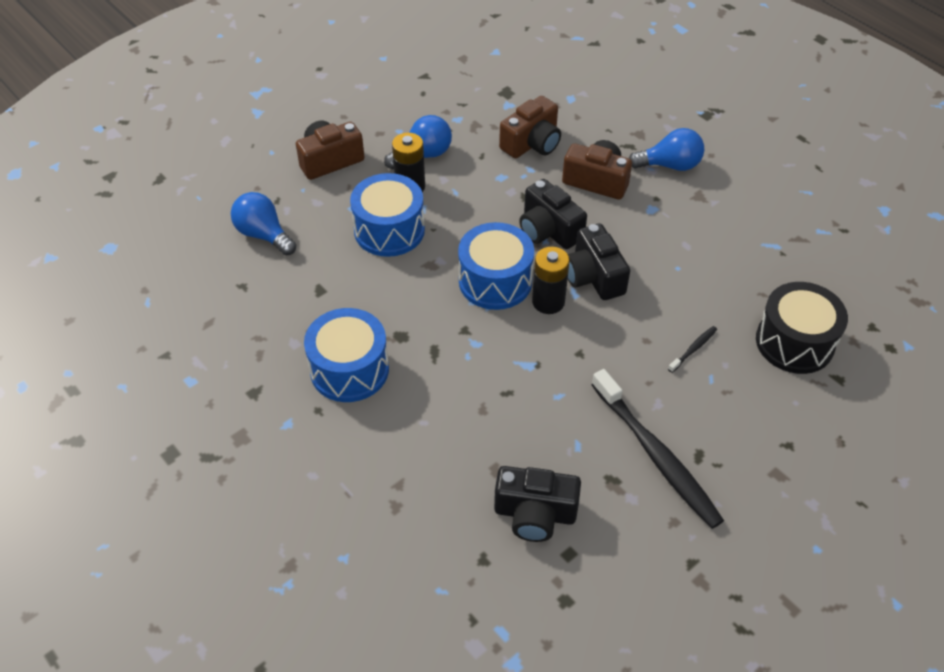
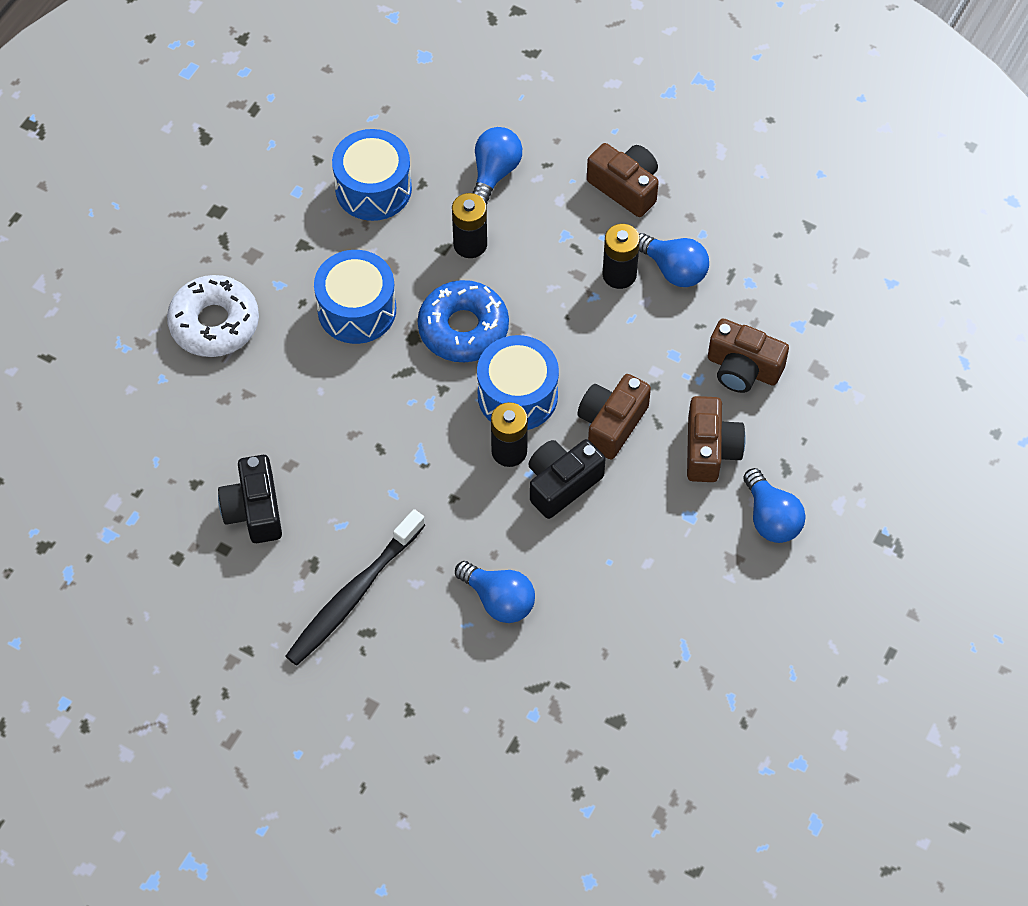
camera: 70 degrees right, 10 degrees up
blue drum [350,173,425,257] -> blue drum moved to [332,129,412,221]
black camera [519,179,587,249] -> brown camera [577,374,651,459]
black toothbrush [668,326,717,373] -> blue light bulb [455,561,535,623]
black drum [756,282,848,374] -> none
none -> white donut [167,275,259,357]
none -> blue donut [418,280,509,362]
none -> black battery [452,193,487,258]

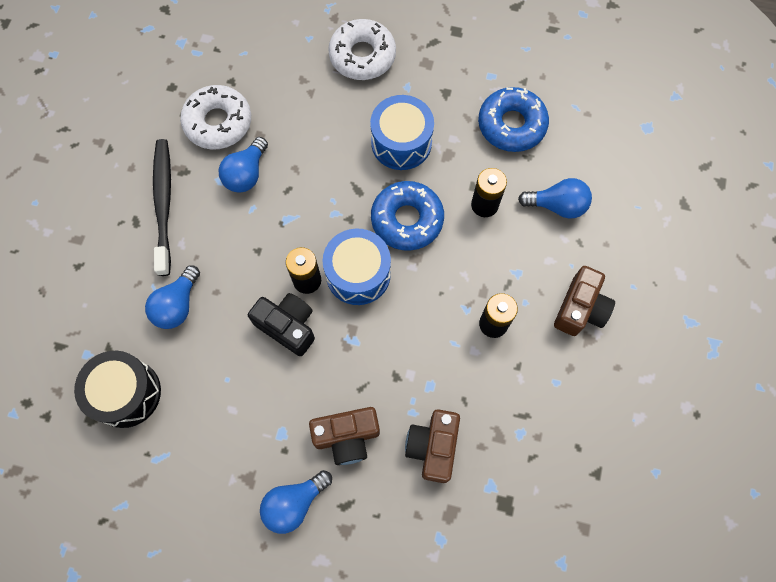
camera: 75 degrees right, 10 degrees up
black camera [218,455,282,543] -> white donut [180,85,251,149]
black toothbrush [286,509,425,666] -> black toothbrush turned 60 degrees clockwise [153,139,171,276]
blue drum [332,129,412,221] -> blue donut [478,87,549,152]
brown camera [577,374,651,459] -> none
blue light bulb [639,233,709,287] -> blue light bulb moved to [219,137,268,193]
none -> black drum [74,351,161,428]

